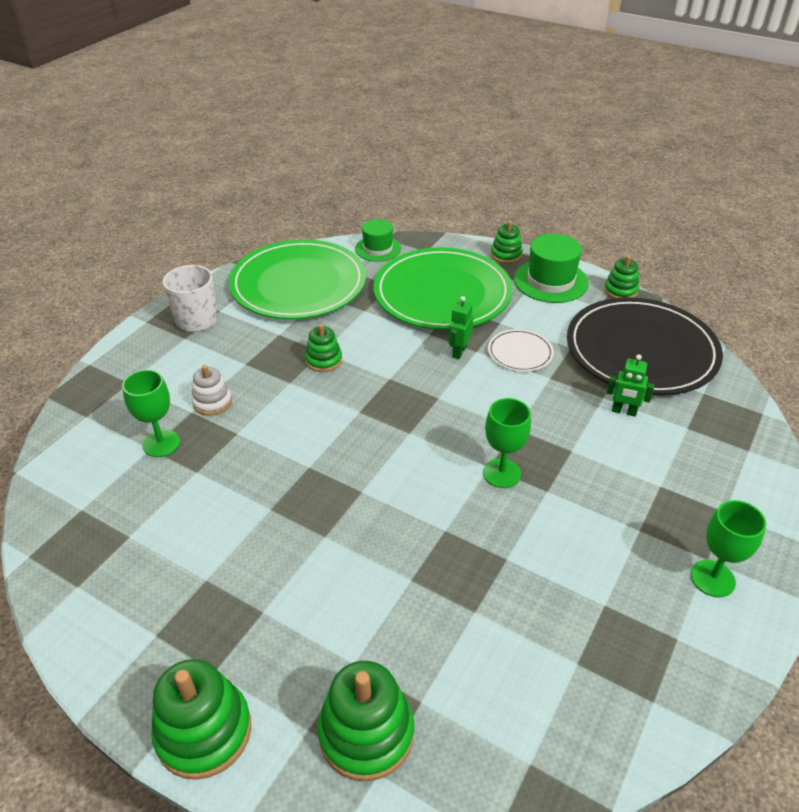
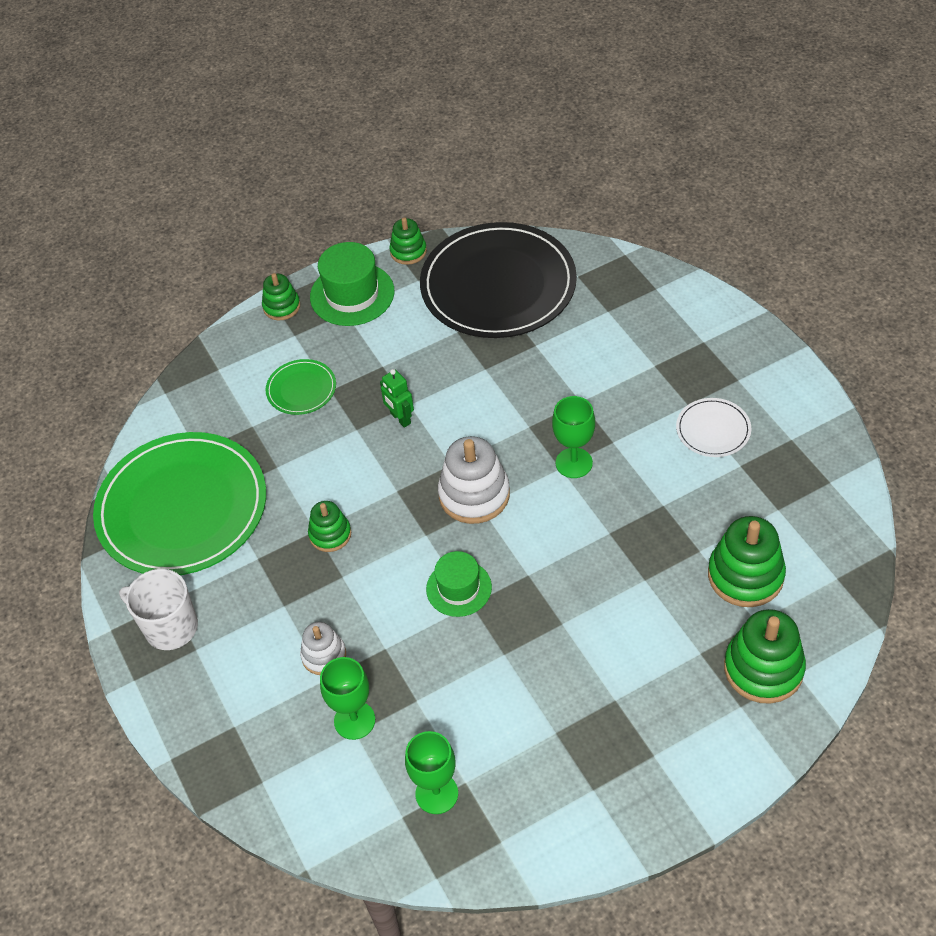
camera: 55 degrees left, 10 degrees up
green stacking toy [151,659,251,780] -> green stacking toy moved to [708,516,786,607]
green hat [355,219,401,262] -> green hat moved to [426,551,492,617]
green plate [374,247,513,330] -> green plate [266,359,336,415], size x0.43
white plate [488,329,554,372] -> white plate moved to [676,398,751,457]
green robot [607,354,655,417] -> none
green goblet [691,500,766,597] -> green goblet moved to [405,731,458,814]
none -> white stacking toy [438,436,510,524]

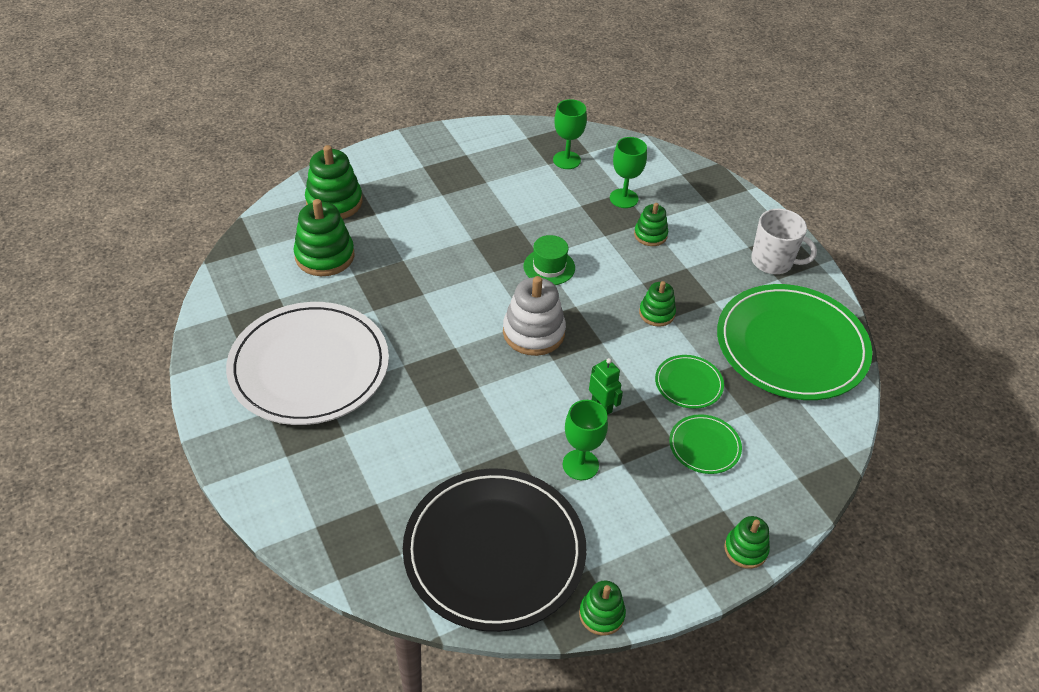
camera: 175 degrees right, 5 degrees down
white stacking toy [300,622,346,675] -> green stacking toy [634,203,668,246]
green hat [310,242,394,326] -> none
green goblet [552,396,595,478] -> green goblet moved to [563,400,608,480]
white plate [676,398,751,457] -> white plate [226,302,389,425], size x2.31
none -> green plate [655,355,724,409]

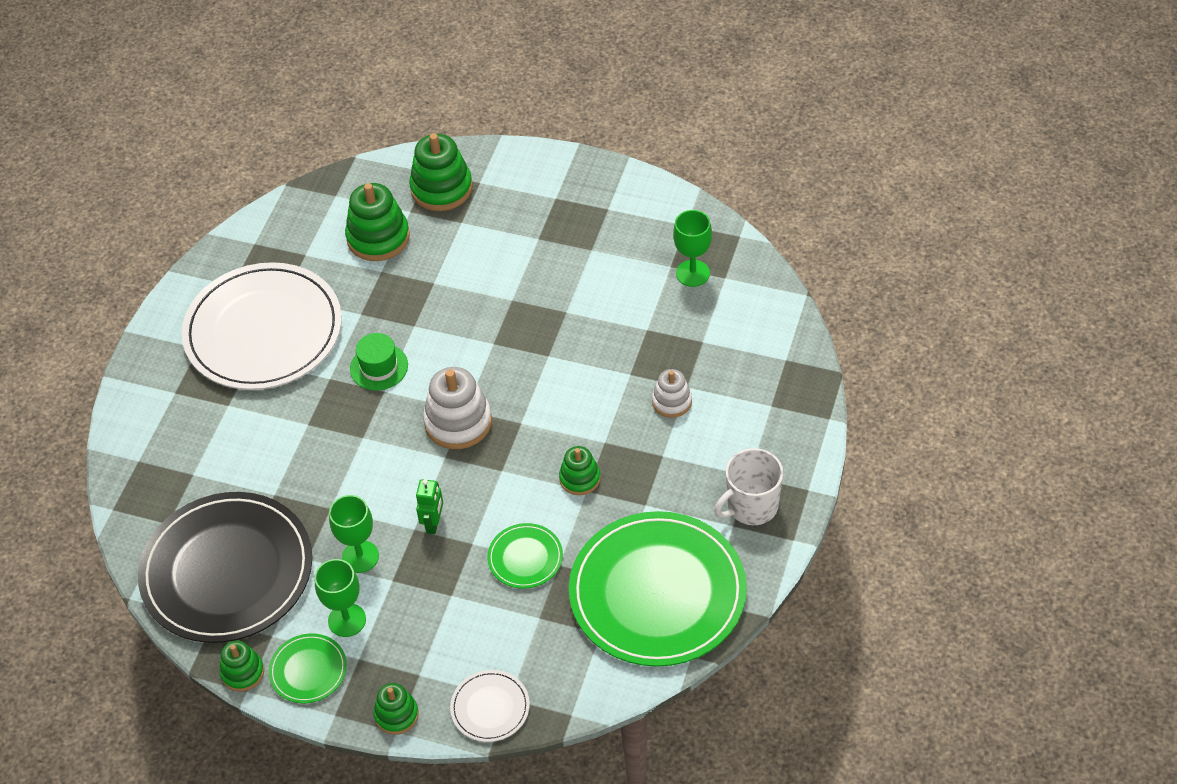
camera: 50 degrees right, 5 degrees up
green hat [524,235,575,285] -> green hat moved to [350,333,408,391]
green goblet [610,137,647,208] -> green goblet moved to [315,559,366,637]
green stacking toy [634,203,668,246] -> white stacking toy [652,369,692,418]
green plate [669,414,742,474] -> green plate moved to [269,633,347,703]
white mug [751,209,817,274] -> white mug turned 75 degrees clockwise [714,448,783,525]
none -> white plate [450,670,530,742]

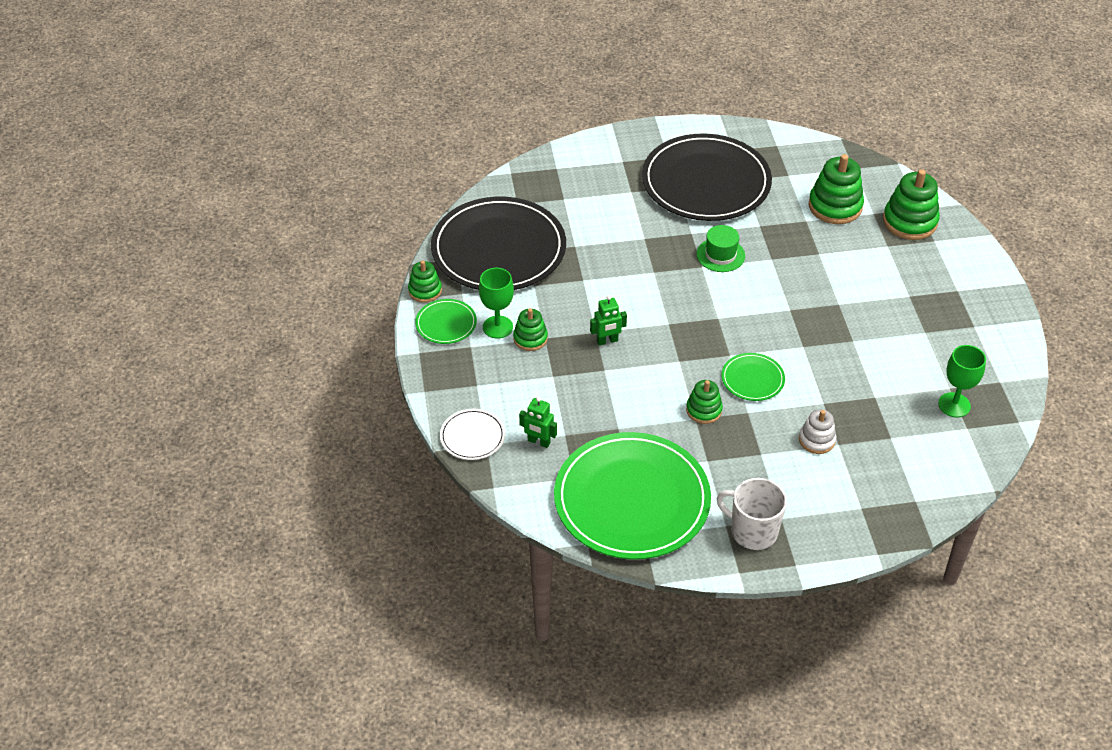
camera: 60 degrees right, 5 degrees down
white plate [182,262,342,390] -> black plate [642,134,772,221]
green goblet [329,495,379,573] -> none
green stacking toy [373,683,419,735] -> green stacking toy moved to [513,308,548,351]
white stacking toy [423,367,492,449] -> none
green plate [487,523,563,588] -> green plate moved to [721,353,785,401]
none -> green robot [519,397,557,448]

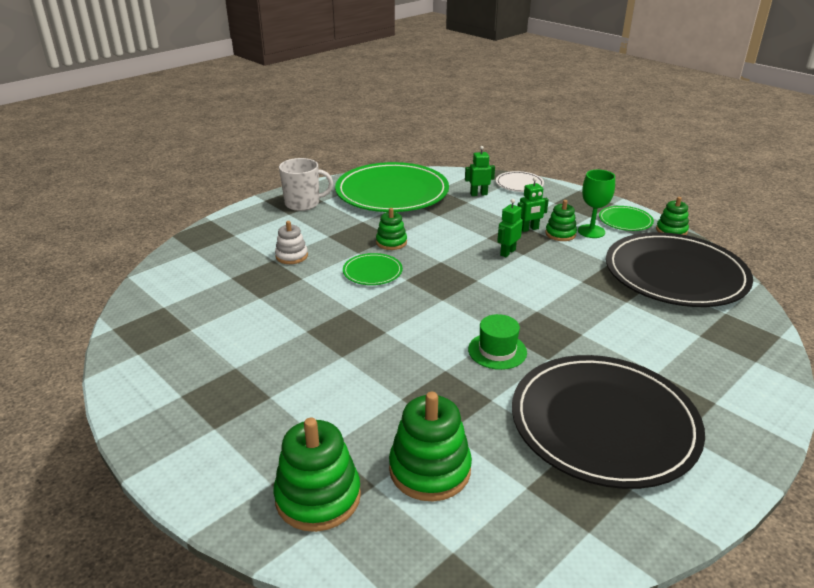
camera: 145 degrees right, 15 degrees down
green goblet [938,345,986,417] -> none
none -> green robot [517,177,549,232]

